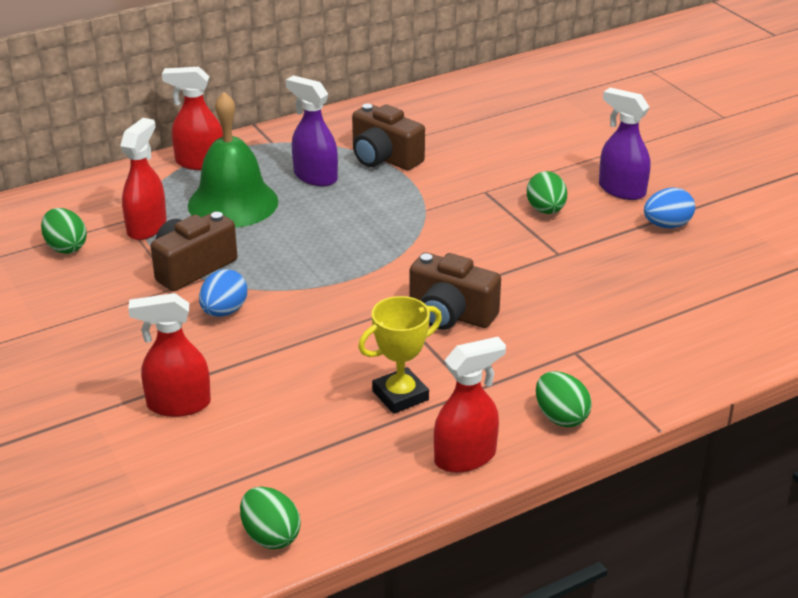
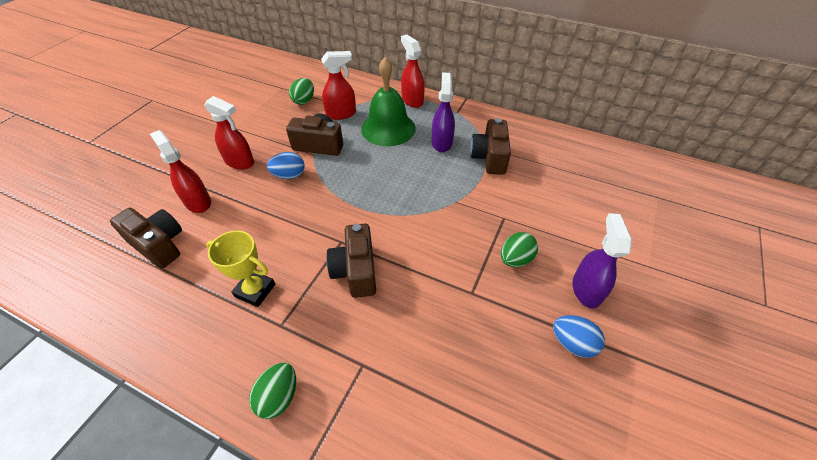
camera: 55 degrees right, 15 degrees up
green egg [240,487,301,549] -> none
red spray bottle [434,337,506,473] -> red spray bottle moved to [204,96,254,170]
none -> brown camera [110,208,182,269]

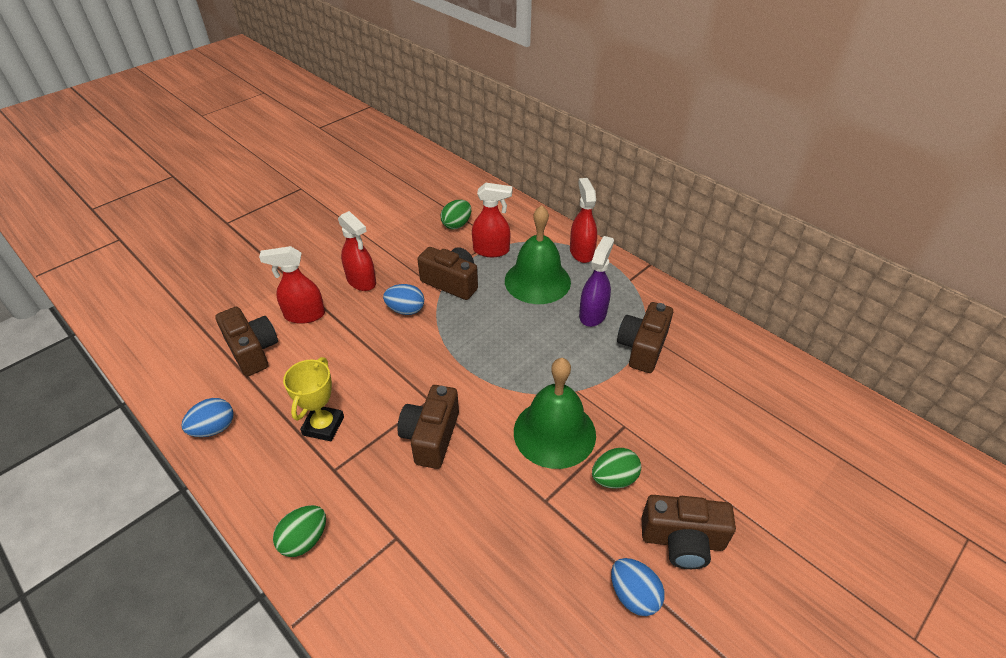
camera: 20 degrees right, 5 degrees down
red spray bottle [150,130,211,213] -> red spray bottle turned 75 degrees counterclockwise [259,246,325,324]
yellow trophy [206,230,275,307] -> yellow trophy turned 60 degrees clockwise [283,357,344,441]
purple spray bottle [572,213,632,308] -> brown camera [641,495,736,569]
none -> blue egg [181,398,234,437]
none -> green bell [514,358,596,469]

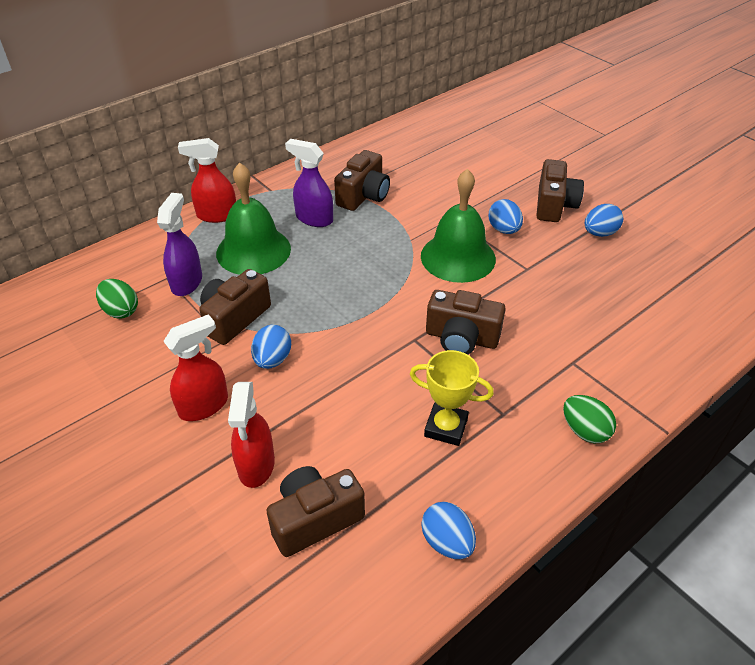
camera: 85 degrees left, 0 degrees up
red spray bottle [472,183,512,257] -> purple spray bottle [157,193,202,296]
green egg [592,448,641,489] -> blue egg [488,199,523,234]
brown camera [617,302,673,373] -> brown camera turned 90 degrees counterclockwise [334,150,390,211]

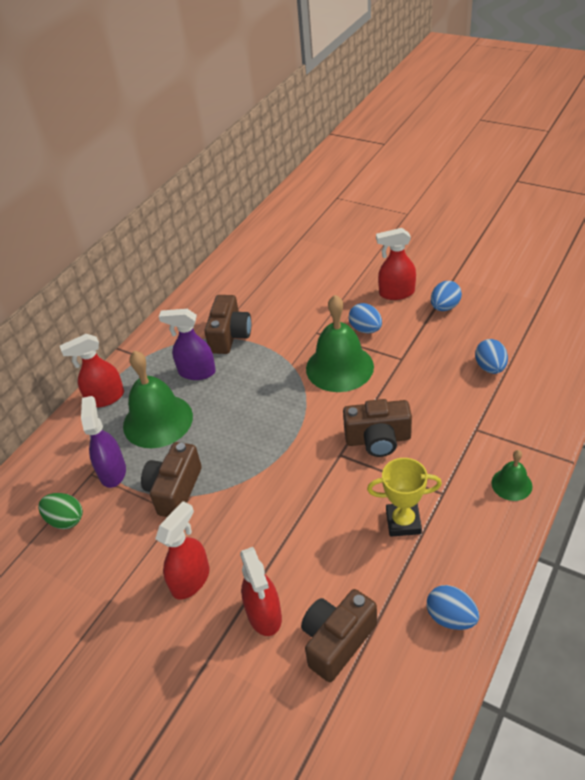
camera: 15 degrees left, 0 degrees up
blue egg [251,325,291,369] -> blue egg moved to [475,339,508,374]
brown camera [536,159,584,222] -> red spray bottle [376,228,416,300]
green egg [563,395,616,444] -> green bell [491,450,532,501]

